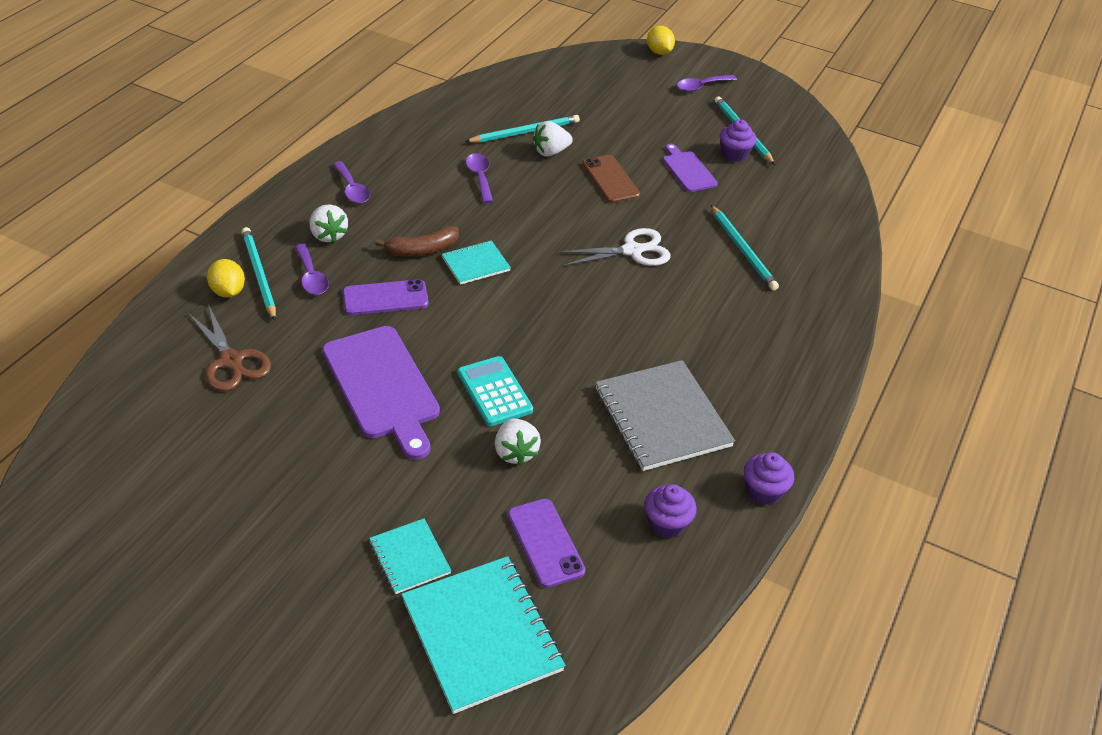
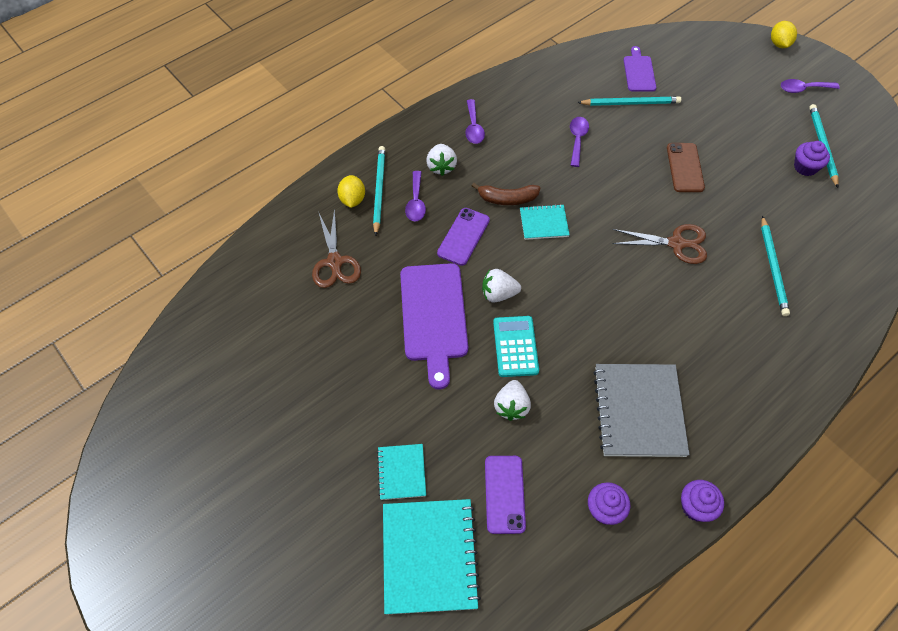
camera: 25 degrees right, 15 degrees up
purple phone [343,279,429,315] -> purple phone turned 75 degrees counterclockwise [437,208,490,266]
white strawberry [533,121,573,157] -> white strawberry moved to [482,269,521,303]
white scissors [557,228,671,266] -> brown scissors [612,224,707,264]
purple cutting board [663,144,718,192] -> purple cutting board moved to [624,46,656,92]

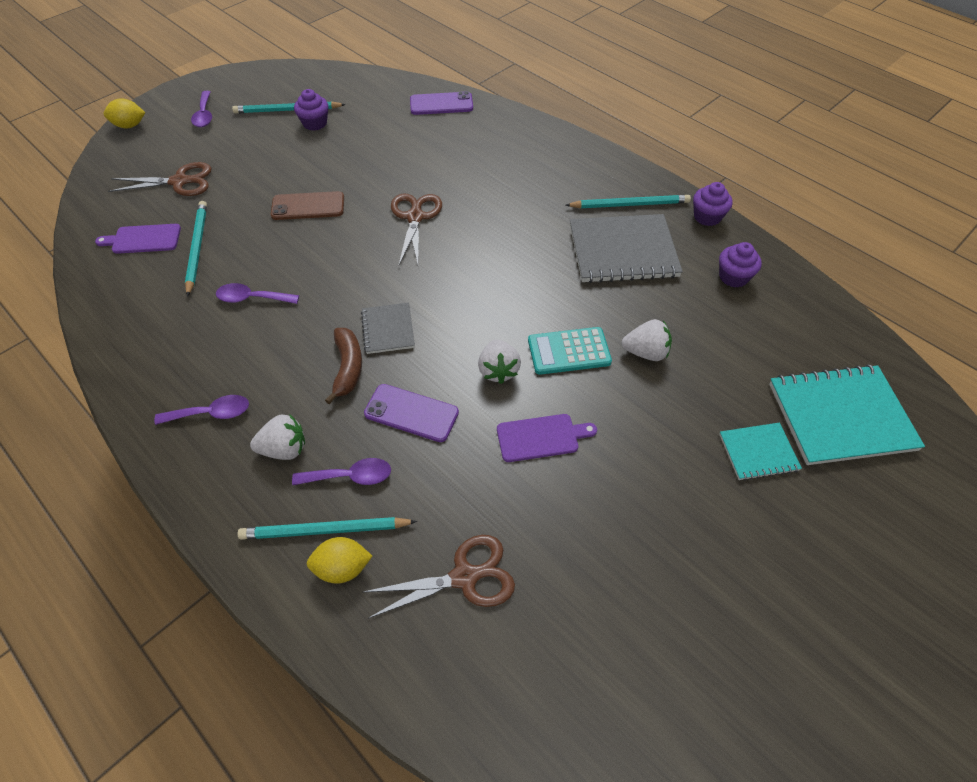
camera: 95 degrees left, 5 degrees down
purple cutting board [400,263,468,390] -> purple cutting board [497,414,597,462], size x0.54
purple phone [485,456,526,534] -> purple phone moved to [410,91,473,115]
turquoise notebook [520,204,570,240] -> grey notebook [361,303,415,354]
turquoise pencil [761,216,790,316] -> turquoise pencil moved to [566,195,691,208]
none -> brown scissors [108,162,212,196]

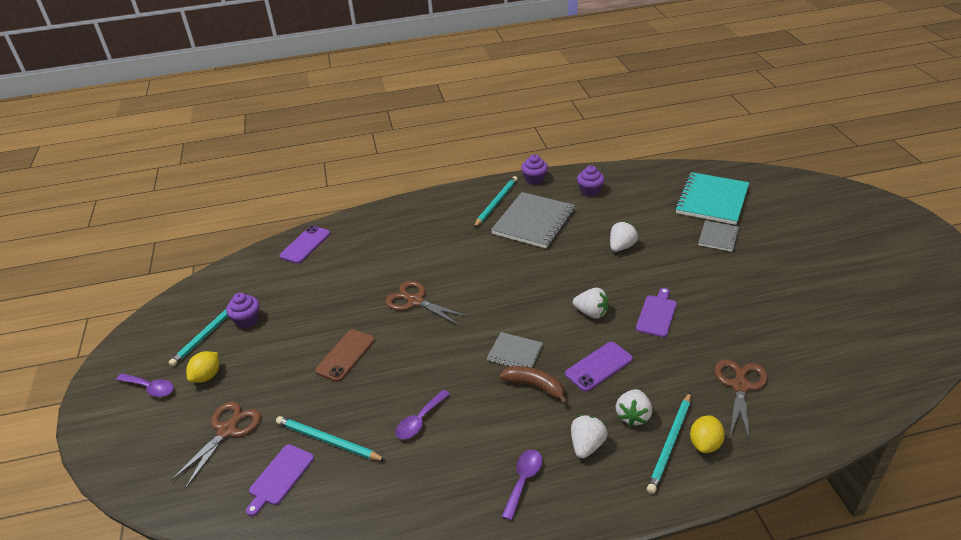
camera: 55 degrees left, 15 degrees down
yellow lemon [104,98,145,129] -> yellow lemon moved to [186,351,219,383]
purple spoon [292,458,391,486] -> white strawberry [616,389,652,427]
turquoise calculator [528,327,612,375] -> none
turquoise notebook [719,423,802,481] -> grey notebook [698,220,739,252]

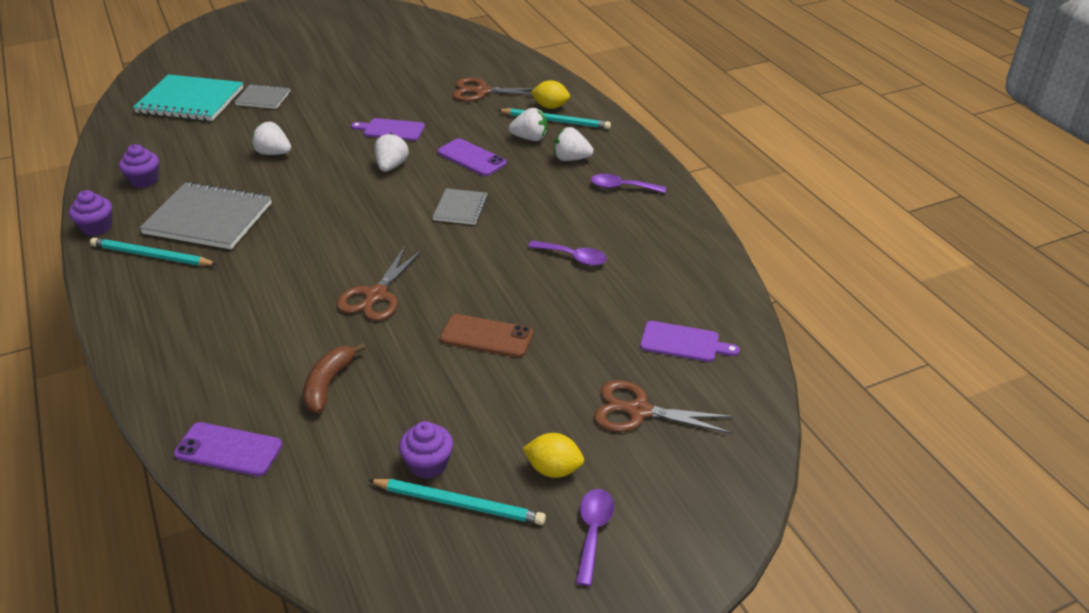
camera: 105 degrees left, 0 degrees up
turquoise pencil [276,416,386,461] -> none
brown banana [500,366,568,405] -> brown banana moved to [303,343,365,413]

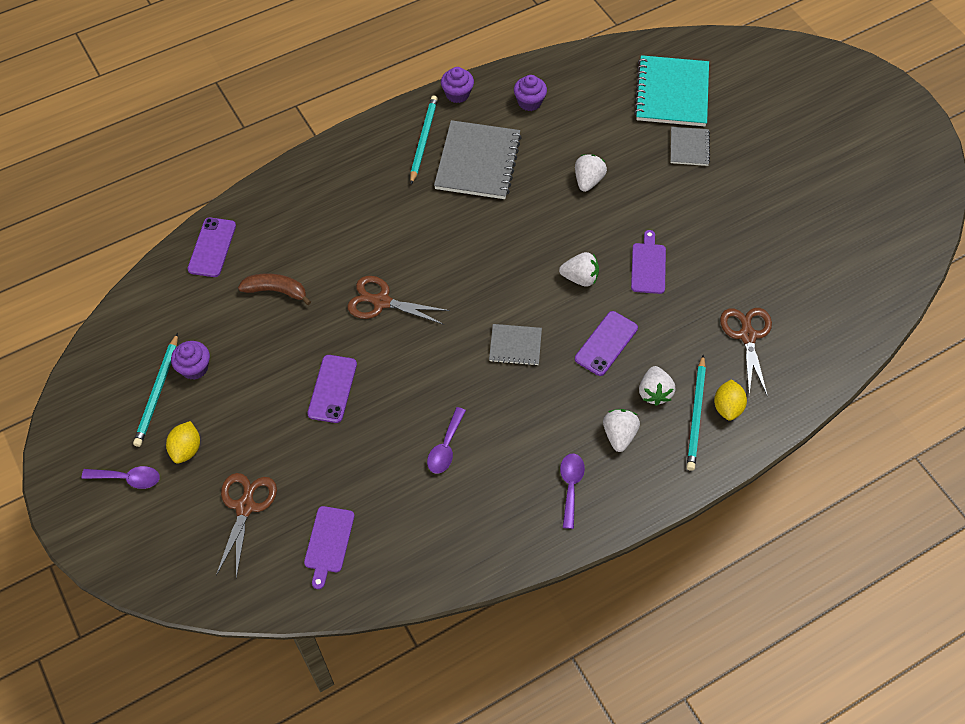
camera: 85 degrees right, 20 degrees up
brown phone [440,314,533,358] -> purple phone [307,355,357,423]

